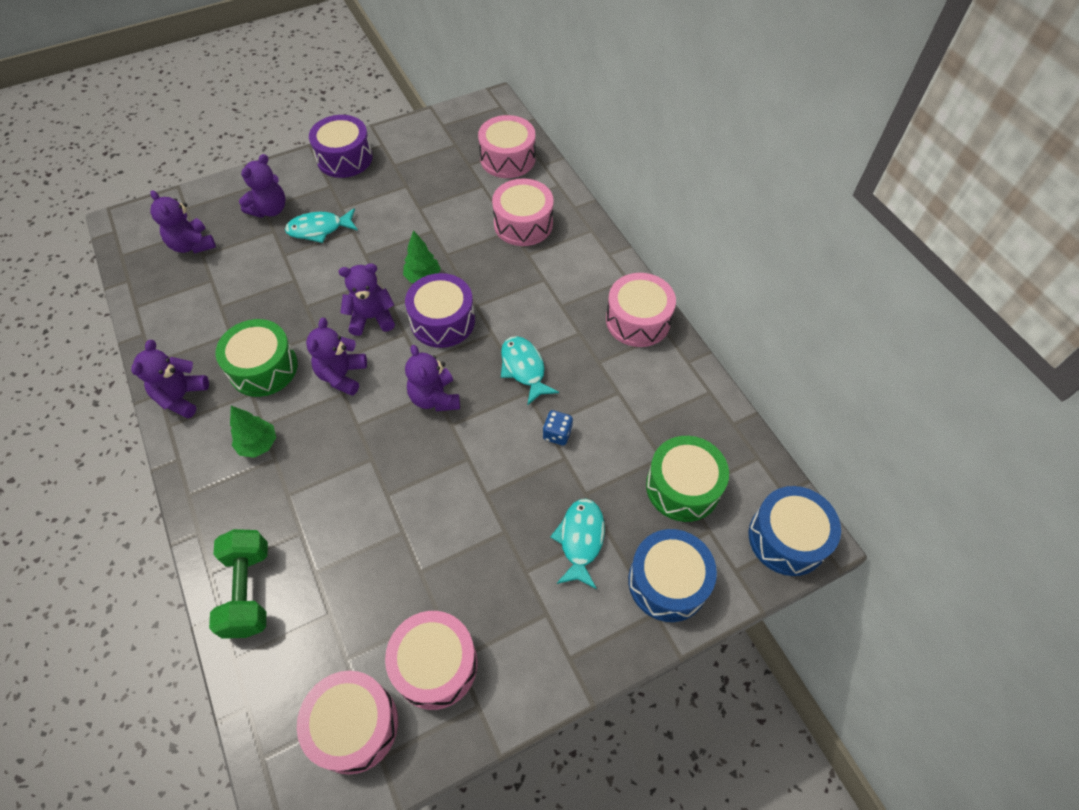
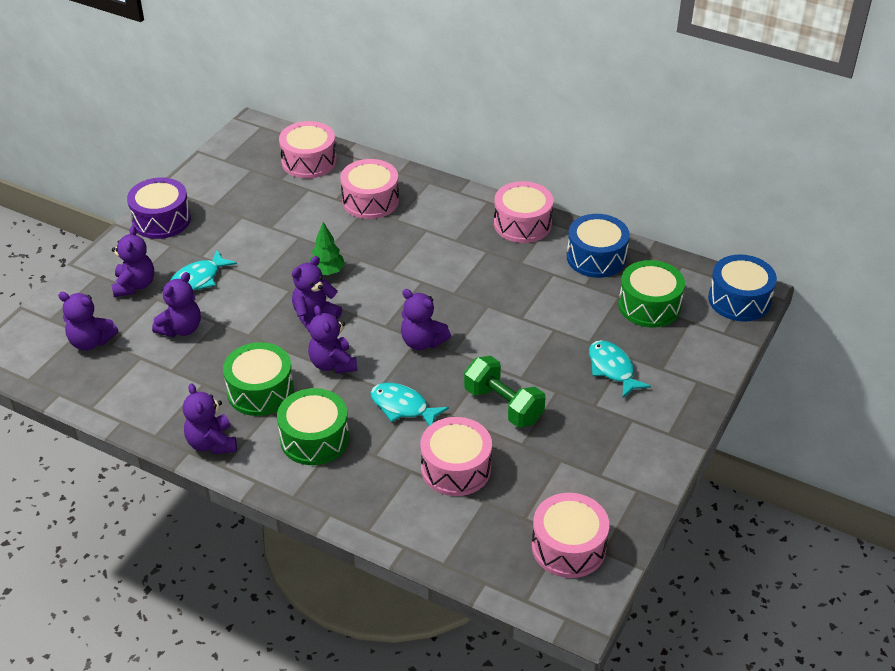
camera: 35 degrees left, 15 degrees down
green dumbbell [209,529,268,639] -> green dumbbell moved to [464,356,546,428]
green tree [230,406,276,458] -> green drum [277,388,349,465]
pink drum [385,611,477,710] -> pink drum moved to [421,417,492,496]
purple drum [405,273,475,348] -> none
turquoise fish [501,336,559,406] -> turquoise fish moved to [370,383,449,426]
blue dice [543,410,573,445] -> none
blue drum [628,529,717,622] -> blue drum moved to [567,214,630,278]
none -> purple teddy bear [152,272,201,337]

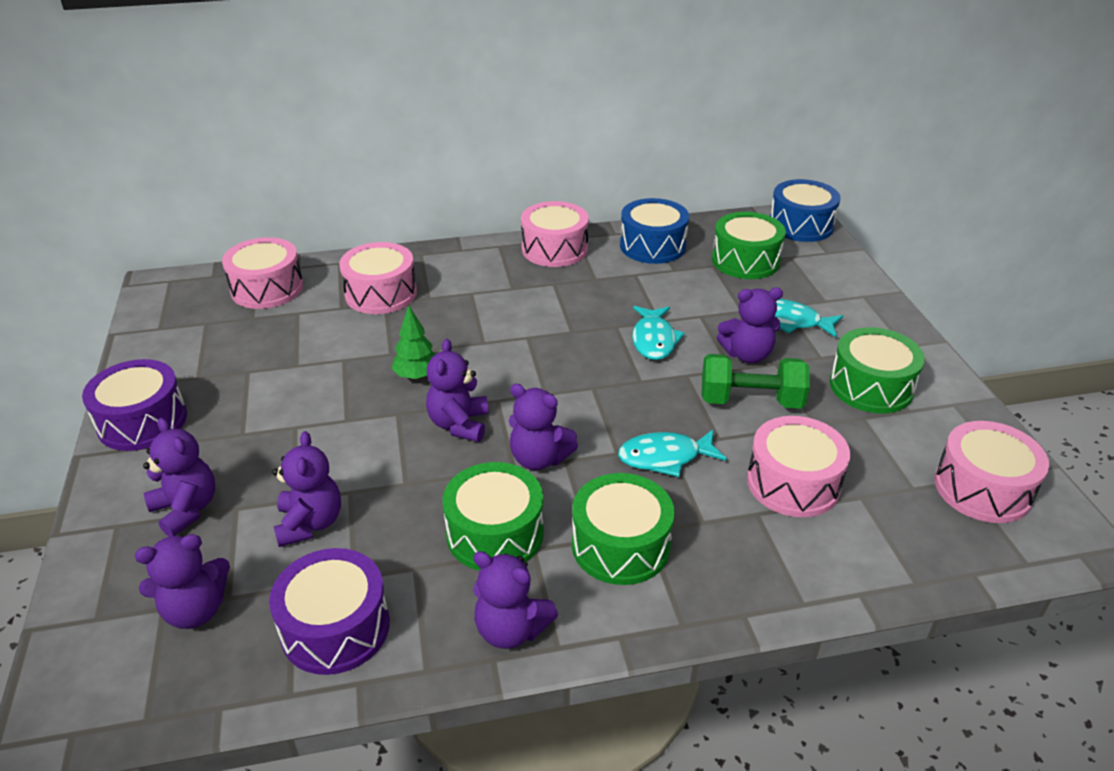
camera: 40 degrees left, 5 degrees down
turquoise fish [170,250,237,291] -> turquoise fish moved to [632,306,685,360]
purple teddy bear [401,289,451,350] -> purple teddy bear moved to [717,287,783,363]
none -> purple drum [269,548,390,675]
none -> green drum [830,327,925,413]

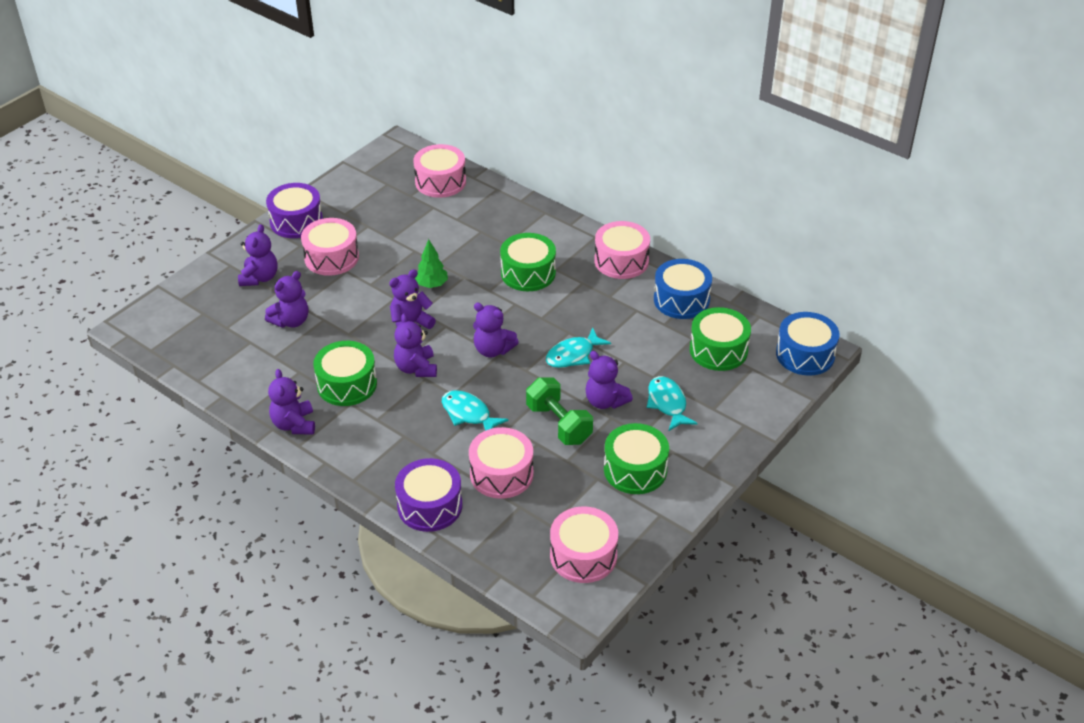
camera: 50 degrees right, 5 degrees up
purple teddy bear [135,534,230,629] -> purple teddy bear moved to [473,302,519,358]
purple drum [269,548,390,675] -> purple drum moved to [395,458,462,532]
pink drum [339,242,417,314] -> pink drum moved to [301,218,359,276]
green drum [572,473,675,585] -> green drum moved to [500,233,556,291]

